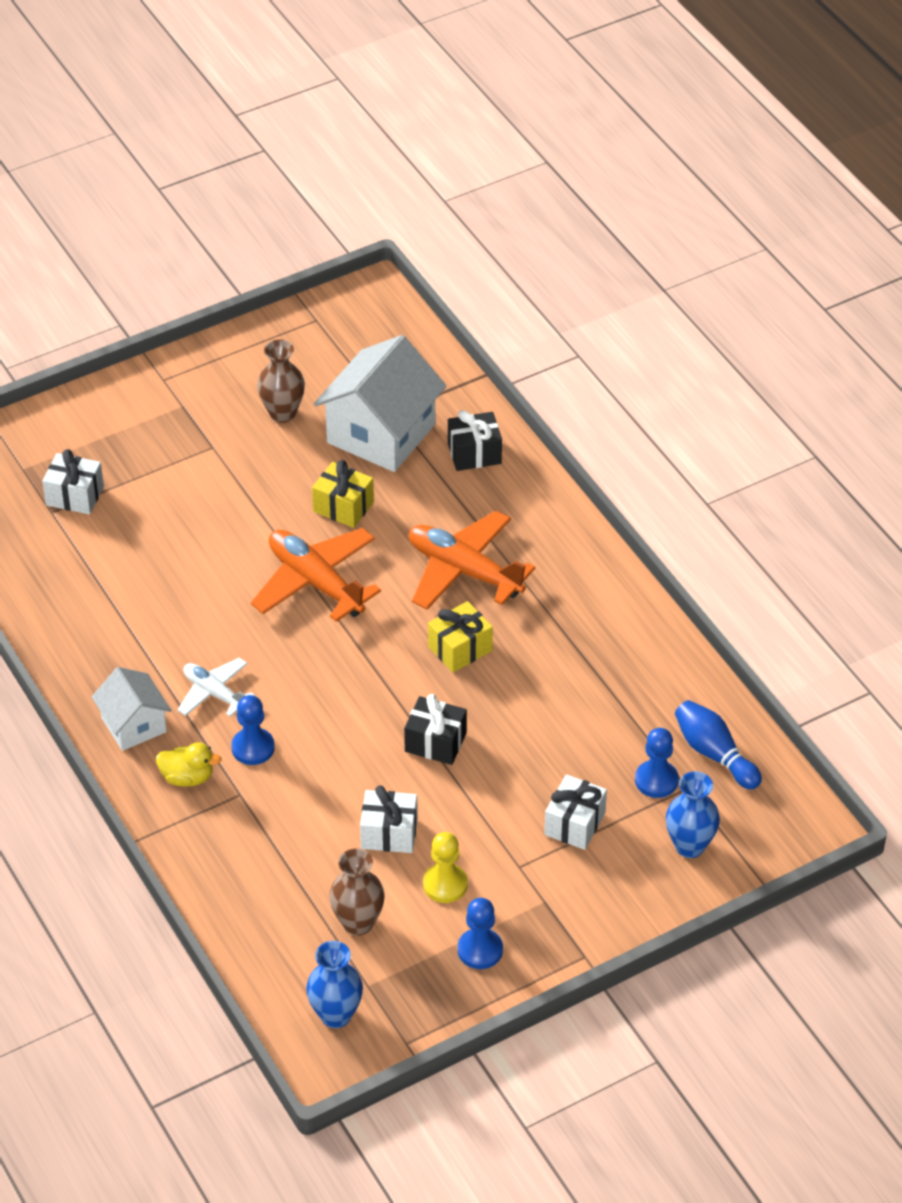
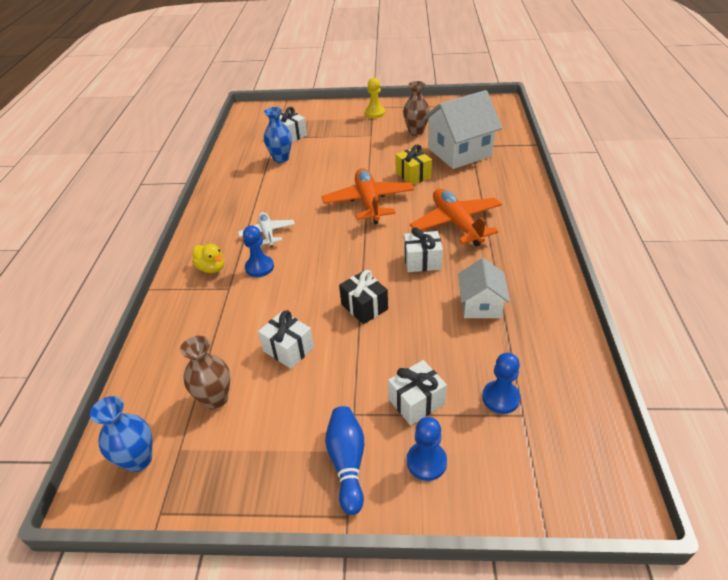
camera: 35 degrees right, 5 degrees down
white house [92,667,172,751] -> white house moved to [458,258,510,318]
yellow pawn [423,832,468,903] -> yellow pawn moved to [365,78,385,118]
yellow gift [428,601,493,672] -> white gift [404,227,443,272]
black gift [448,410,502,471] -> none
blue pawn [458,898,503,969] -> blue pawn moved to [407,417,447,481]
blue vase [666,771,720,858] -> blue vase moved to [264,107,292,163]
blue bowling pin [675,700,762,789] -> blue bowling pin moved to [325,406,364,515]

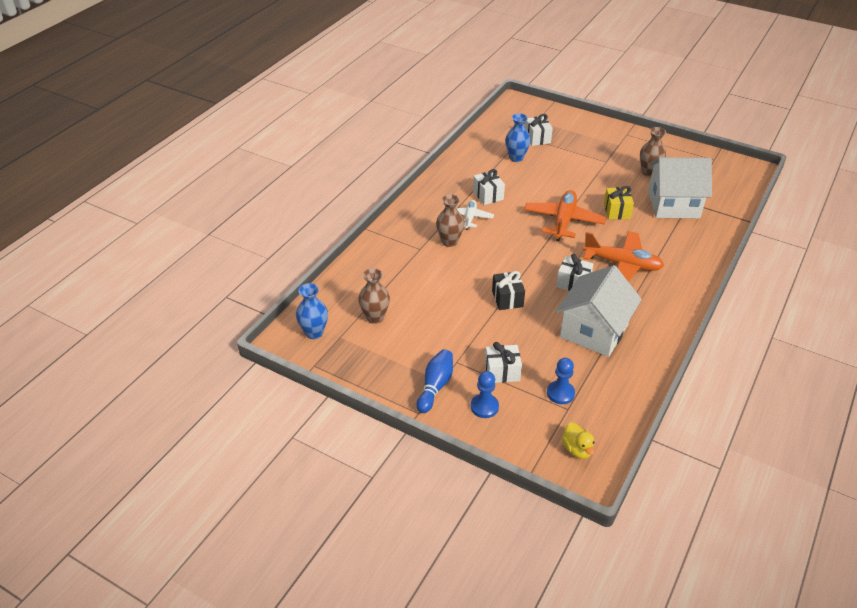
camera: 25 degrees right, 0 degrees up
yellow duck [192,244,224,273] -> yellow duck moved to [562,422,595,459]
blue pawn [243,225,274,277] -> brown vase [436,194,464,247]
white gift [258,310,314,369] -> white gift moved to [473,169,505,205]
yellow pawn [365,78,385,118] -> none
orange plane [410,189,502,247] -> orange plane turned 105 degrees clockwise [583,231,664,281]
white house [458,258,510,318] -> white house [556,265,642,357], size x1.76

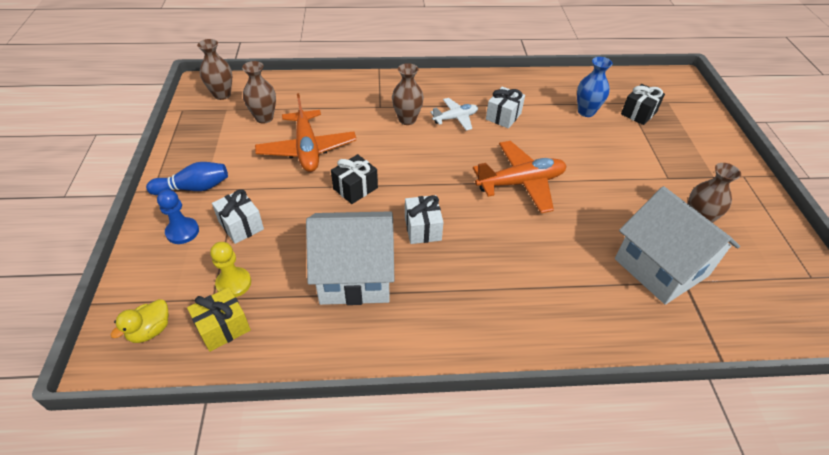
camera: 55 degrees right, 5 degrees up
blue vase [296,283,328,339] -> brown vase [197,39,232,100]
white gift [525,114,553,146] -> black gift [621,84,665,125]
blue pawn [547,358,575,404] -> yellow pawn [210,242,251,297]
orange plane [583,231,664,281] -> orange plane moved to [255,93,357,172]
yellow gift [604,186,634,220] -> yellow gift moved to [187,287,251,352]

